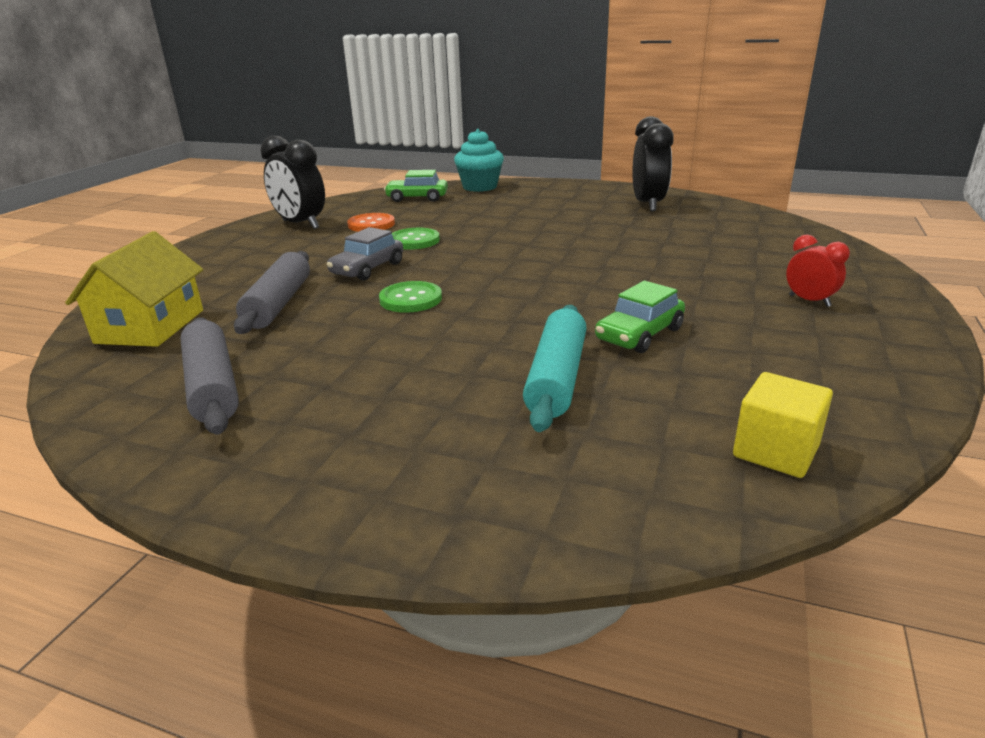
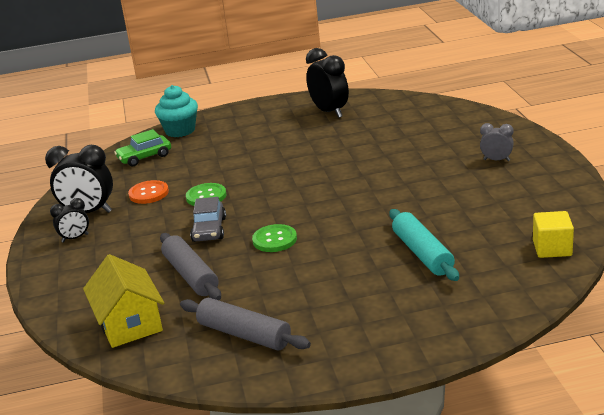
camera: 30 degrees left, 0 degrees up
green car [595,281,685,353] -> none
red clock [786,234,850,307] -> grey clock [480,123,514,161]
none -> black clock [50,198,89,243]

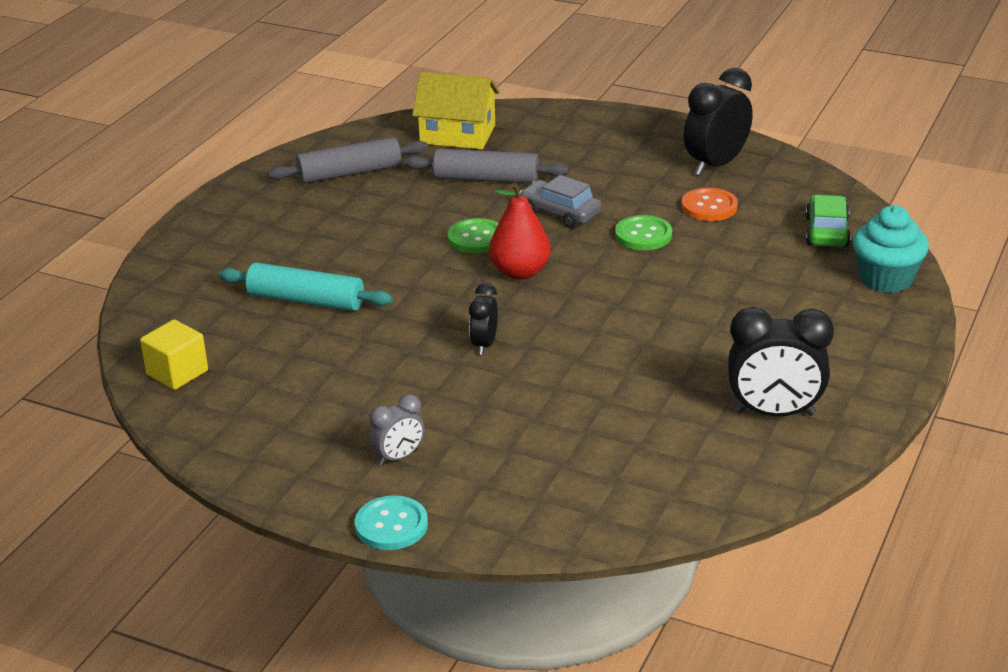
camera: 125 degrees right, 5 degrees up
black clock [50,198,89,243] -> black clock moved to [469,283,498,355]
none -> turquoise button [355,495,428,550]
none -> red pear [489,183,551,280]

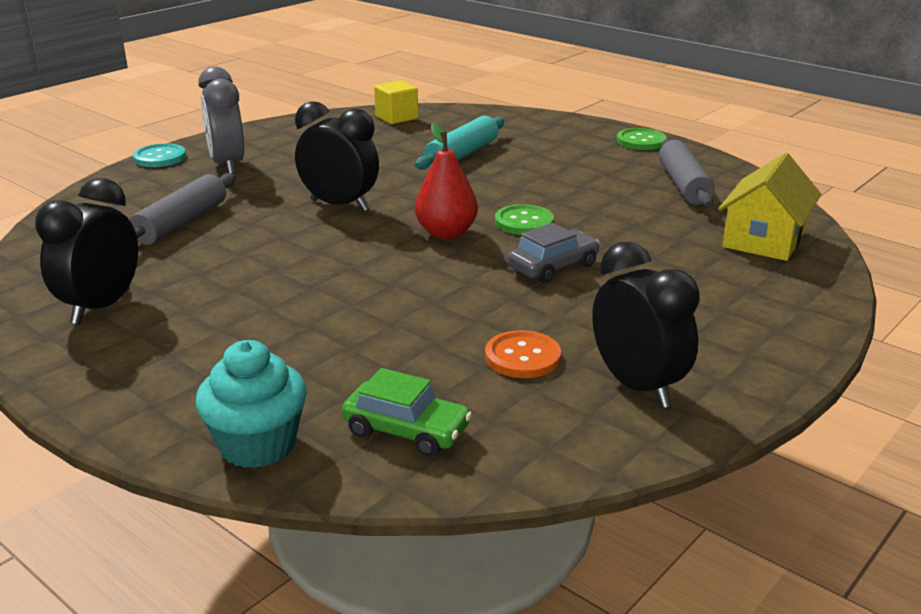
camera: 105 degrees right, 5 degrees down
grey clock [369,394,424,466] -> grey clock [198,66,244,174], size x1.83
grey rolling pin [404,149,568,183] -> grey rolling pin moved to [130,173,236,245]
black clock [469,283,498,355] -> black clock [295,101,379,211], size x1.83
green button [615,215,672,250] -> green button moved to [617,128,666,150]

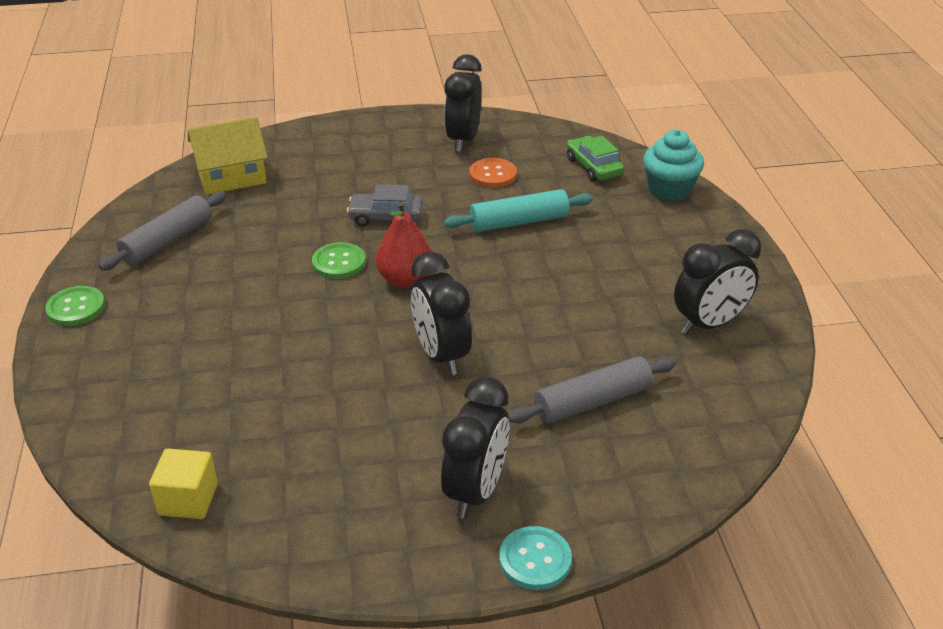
camera: 140 degrees left, 10 degrees up
grey clock [198,66,244,174] -> black clock [441,377,510,519]
turquoise rolling pin [415,116,504,170] -> turquoise rolling pin moved to [444,189,593,232]

